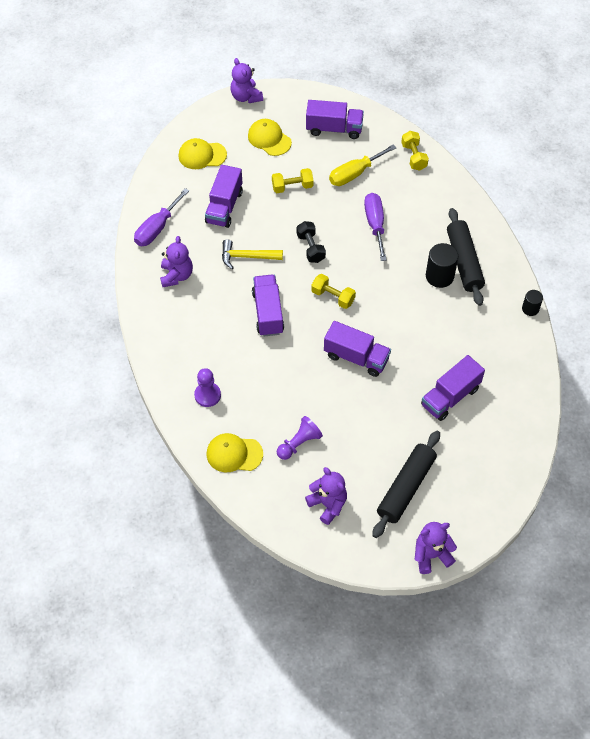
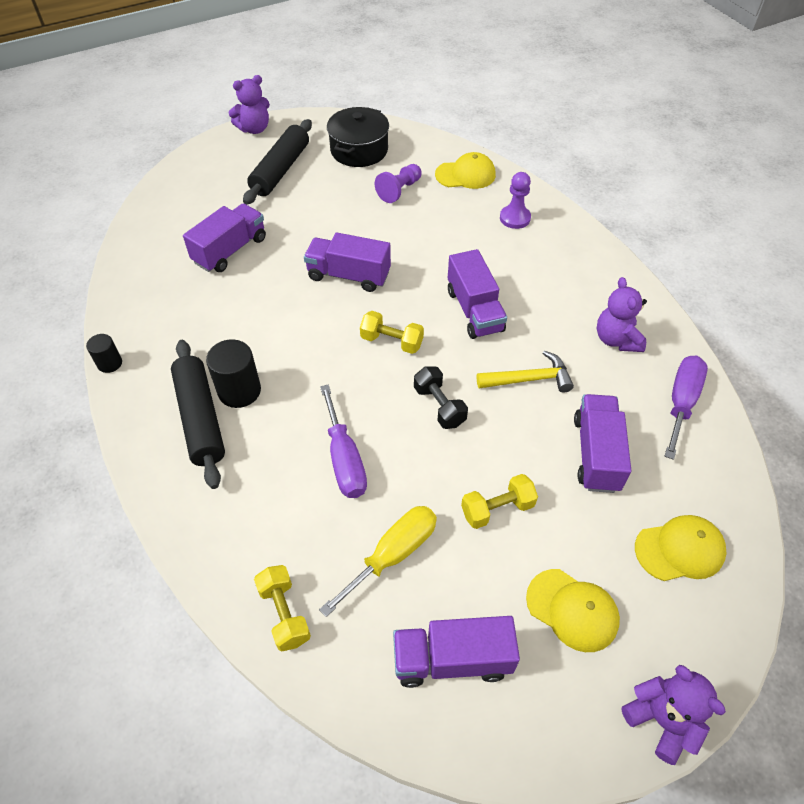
camera: 170 degrees right, 5 degrees down
purple teddy bear [305,467,347,525] -> black pot [327,107,389,167]

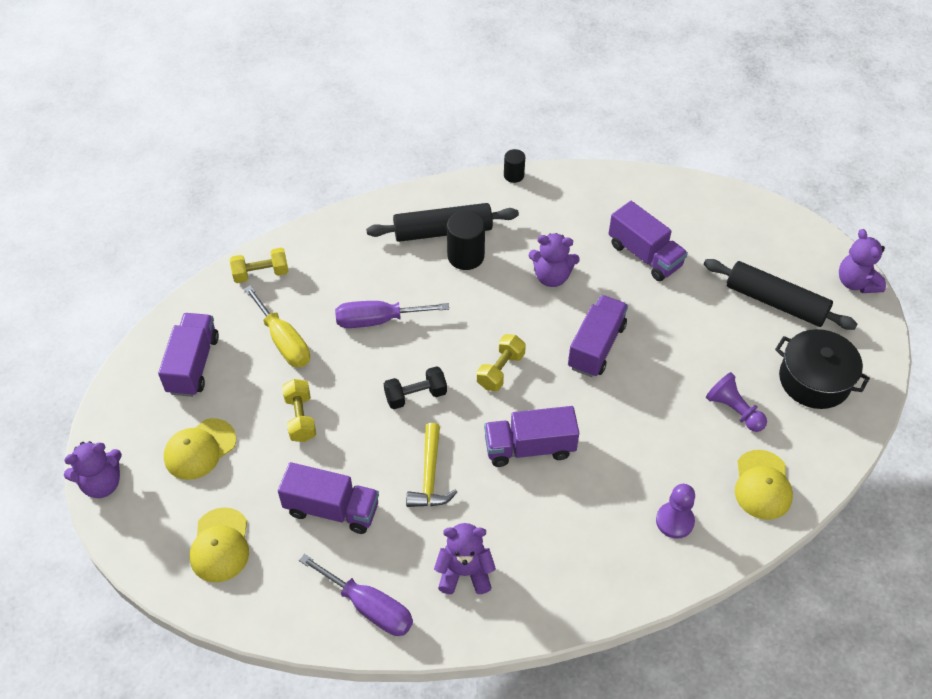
camera: 100 degrees right, 0 degrees up
none -> purple teddy bear [529,233,580,287]

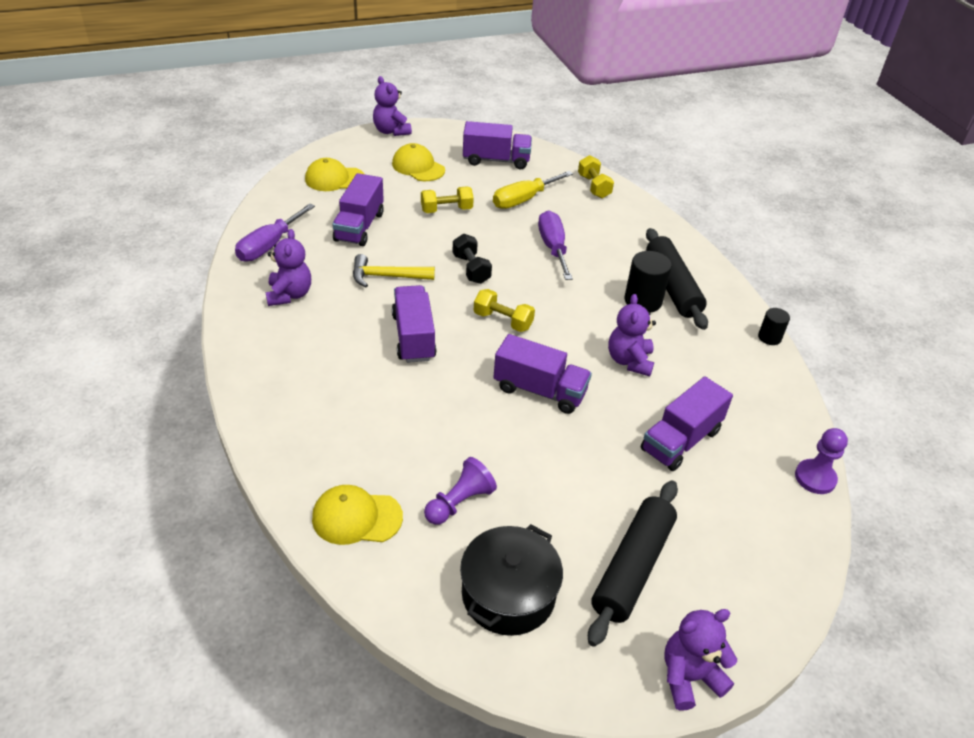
camera: 85 degrees right, 10 degrees down
purple pawn [656,484,695,539] -> purple pawn moved to [795,428,848,494]

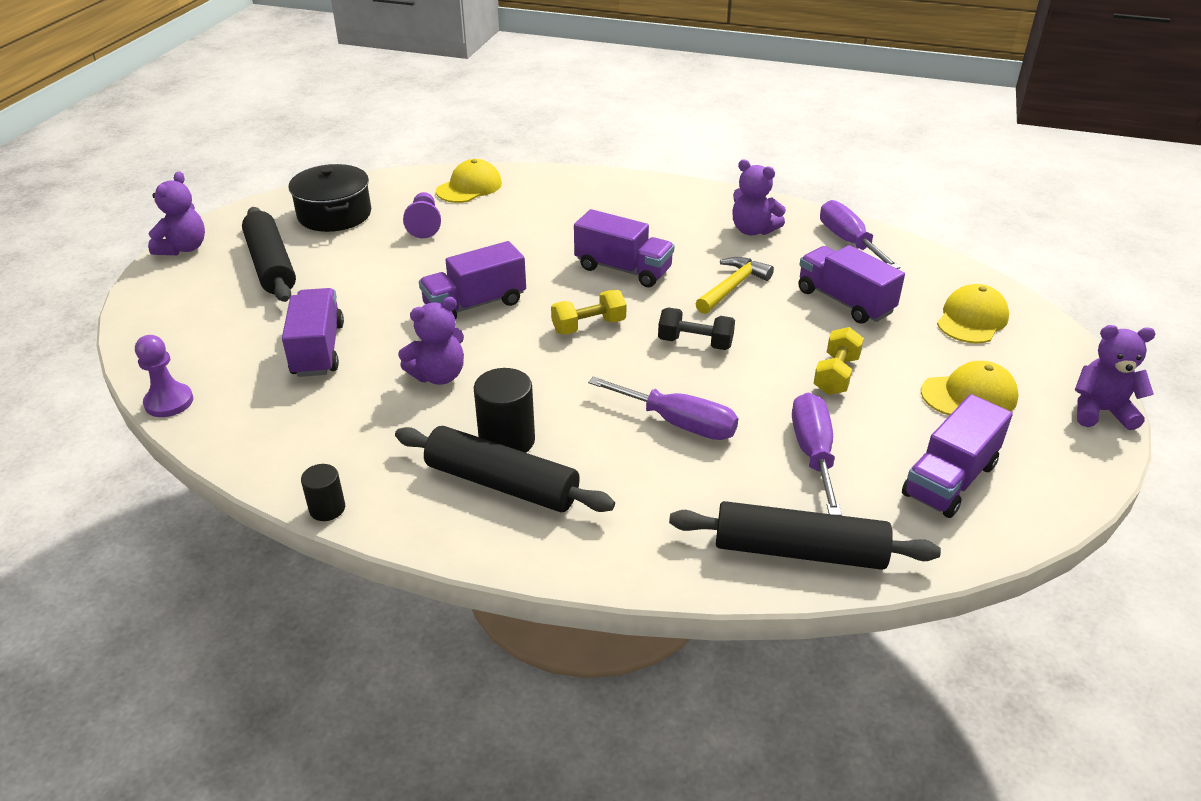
camera: 130 degrees right, 5 degrees down
yellow screwdriver [493,171,573,209] -> purple screwdriver [792,393,842,516]
yellow dumbbell [578,155,614,198] -> black rolling pin [669,501,941,570]
purple teddy bear [608,294,656,376] -> purple teddy bear turned 105 degrees clockwise [398,297,464,385]

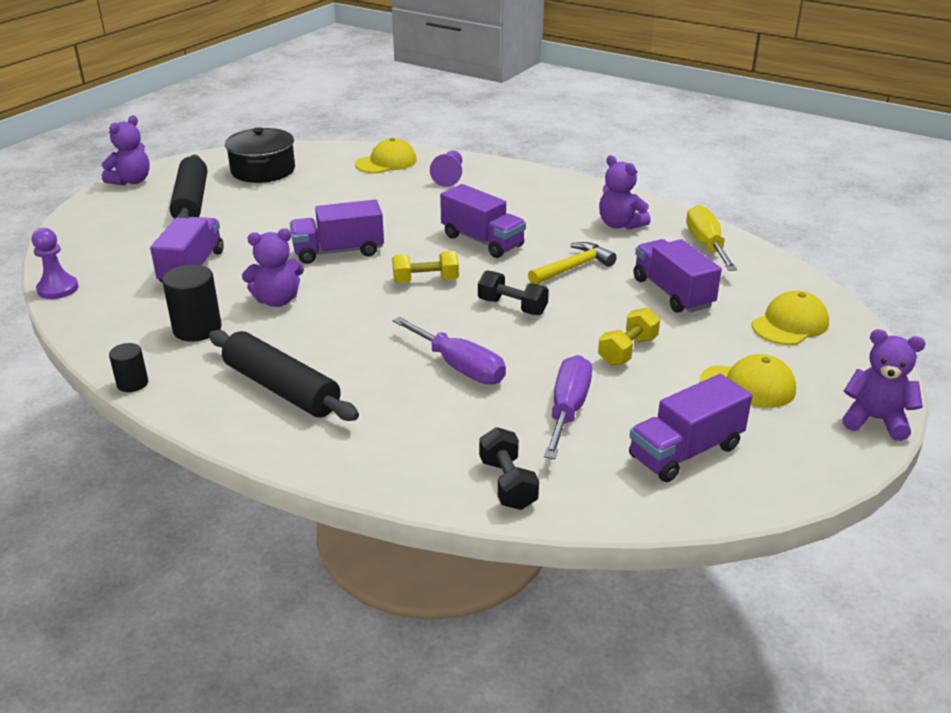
camera: 15 degrees right, 5 degrees down
purple pawn [403,192,441,238] -> purple pawn moved to [430,150,462,187]
black cylinder [474,368,535,453] -> black cylinder moved to [162,264,222,342]
black rolling pin [669,501,941,570] -> black dumbbell [479,427,539,510]
purple screwdriver [820,200,900,269] -> yellow screwdriver [686,205,737,271]

